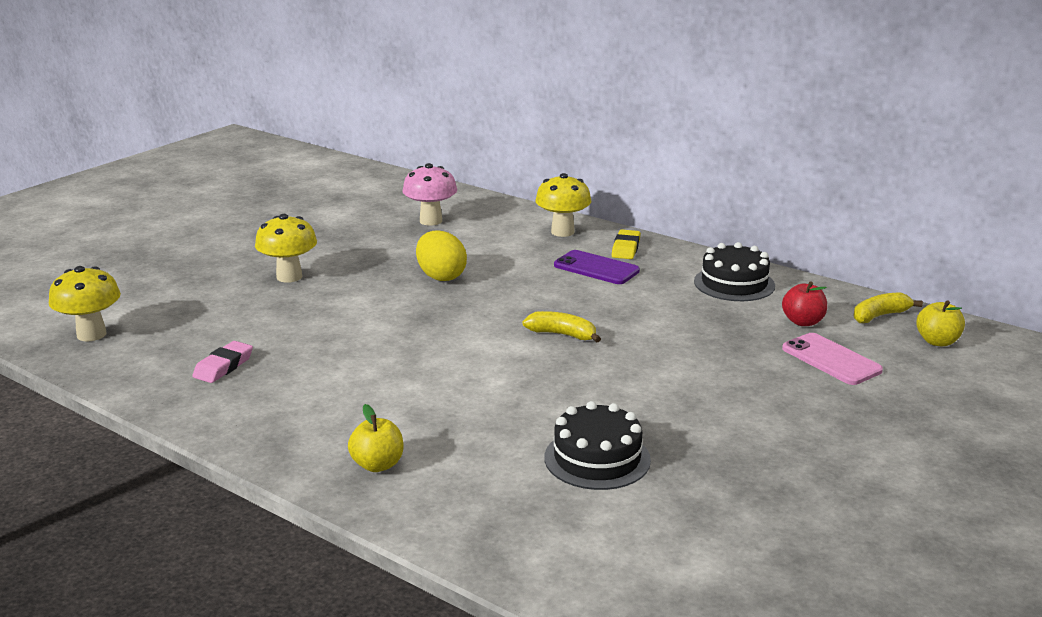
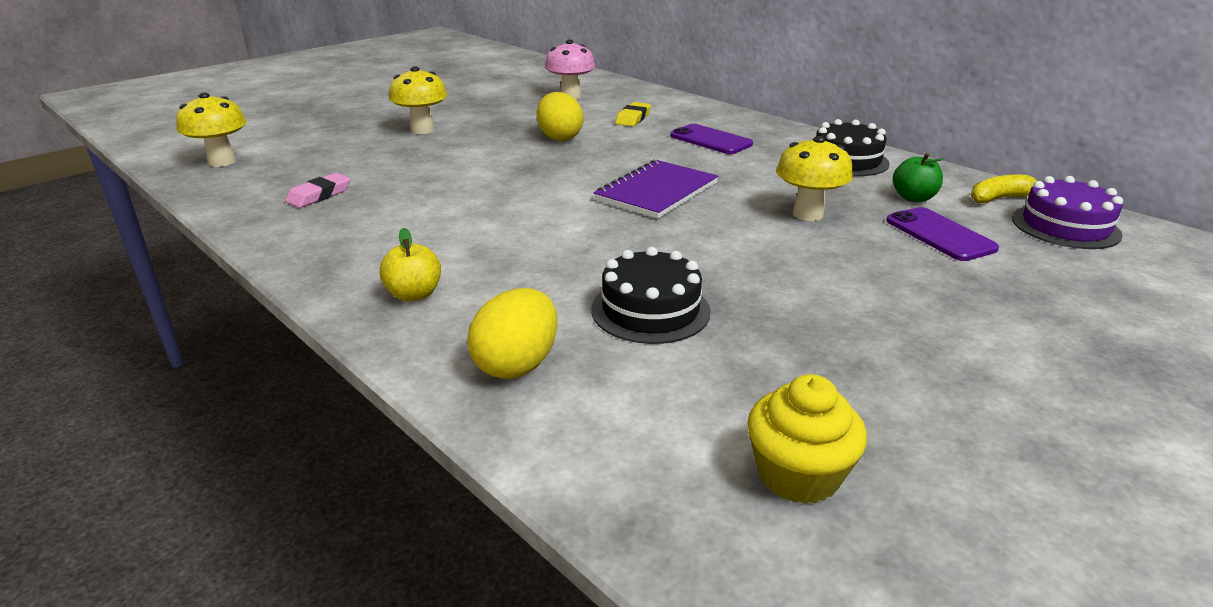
camera: 10 degrees right, 5 degrees up
yellow banana [522,311,601,343] -> purple notebook [594,160,718,219]
yellow mushroom [535,173,591,237] -> yellow mushroom moved to [776,136,853,221]
yellow eraser [612,229,641,259] -> yellow eraser moved to [615,102,651,127]
red apple [782,281,827,326] -> green apple [893,153,944,202]
pink phone [782,333,883,385] -> purple phone [886,207,999,261]
yellow apple [916,300,965,346] -> purple cake [1012,176,1123,249]
none -> yellow egg [467,288,557,379]
none -> yellow cupcake [747,374,867,504]

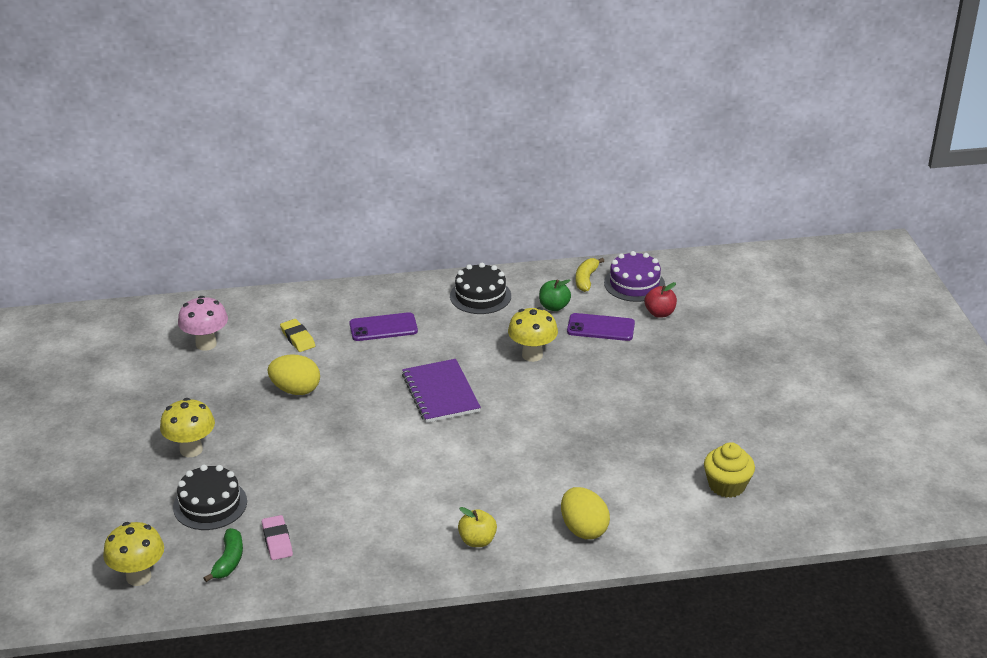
camera: 55 degrees left, 5 degrees up
black cake [591,247,711,344] -> black cake moved to [173,465,247,530]
none -> green banana [204,528,243,582]
none -> red apple [645,282,677,318]

